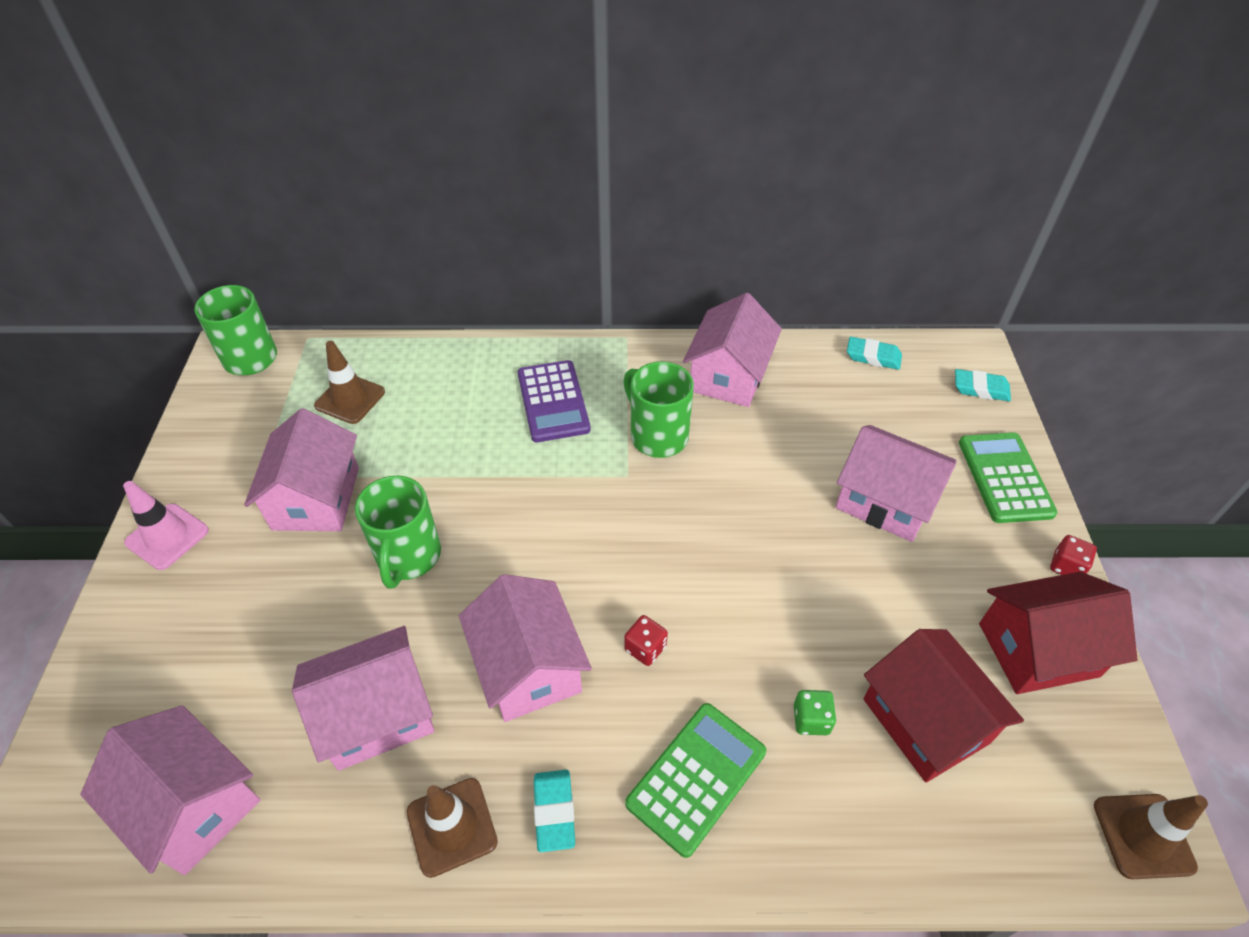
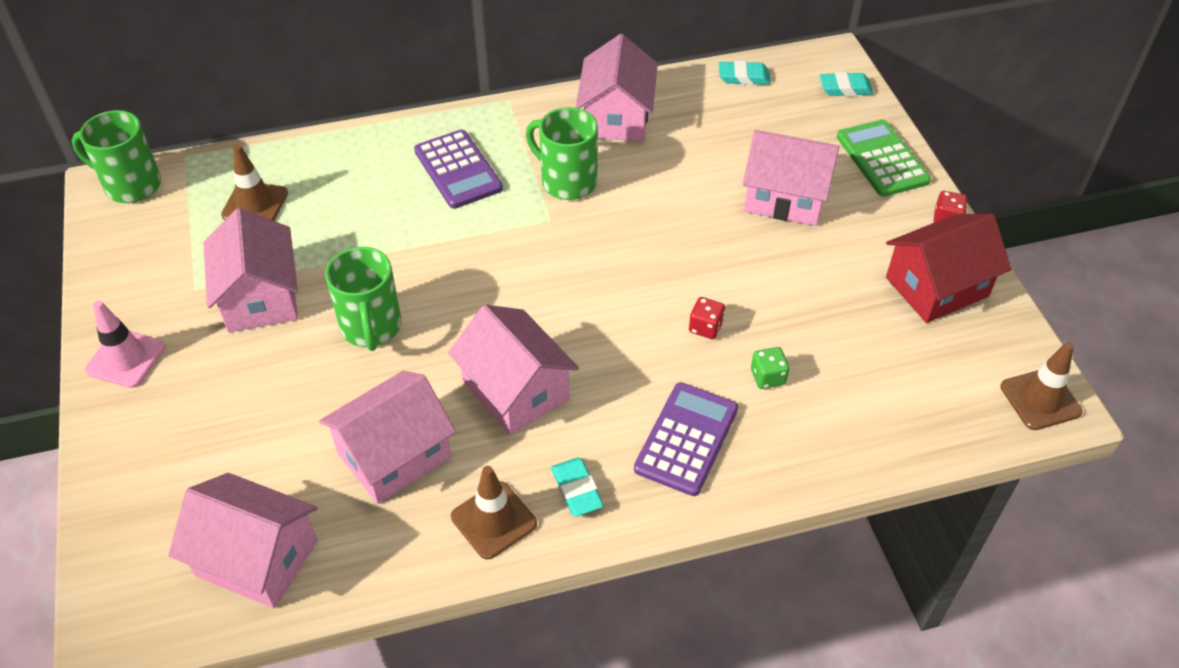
camera: 15 degrees left, 0 degrees up
red dice [624,615,668,666] -> red dice moved to [689,297,725,339]
green calculator [625,703,766,858] -> purple calculator [634,382,738,496]
red house [863,629,1024,782] -> none

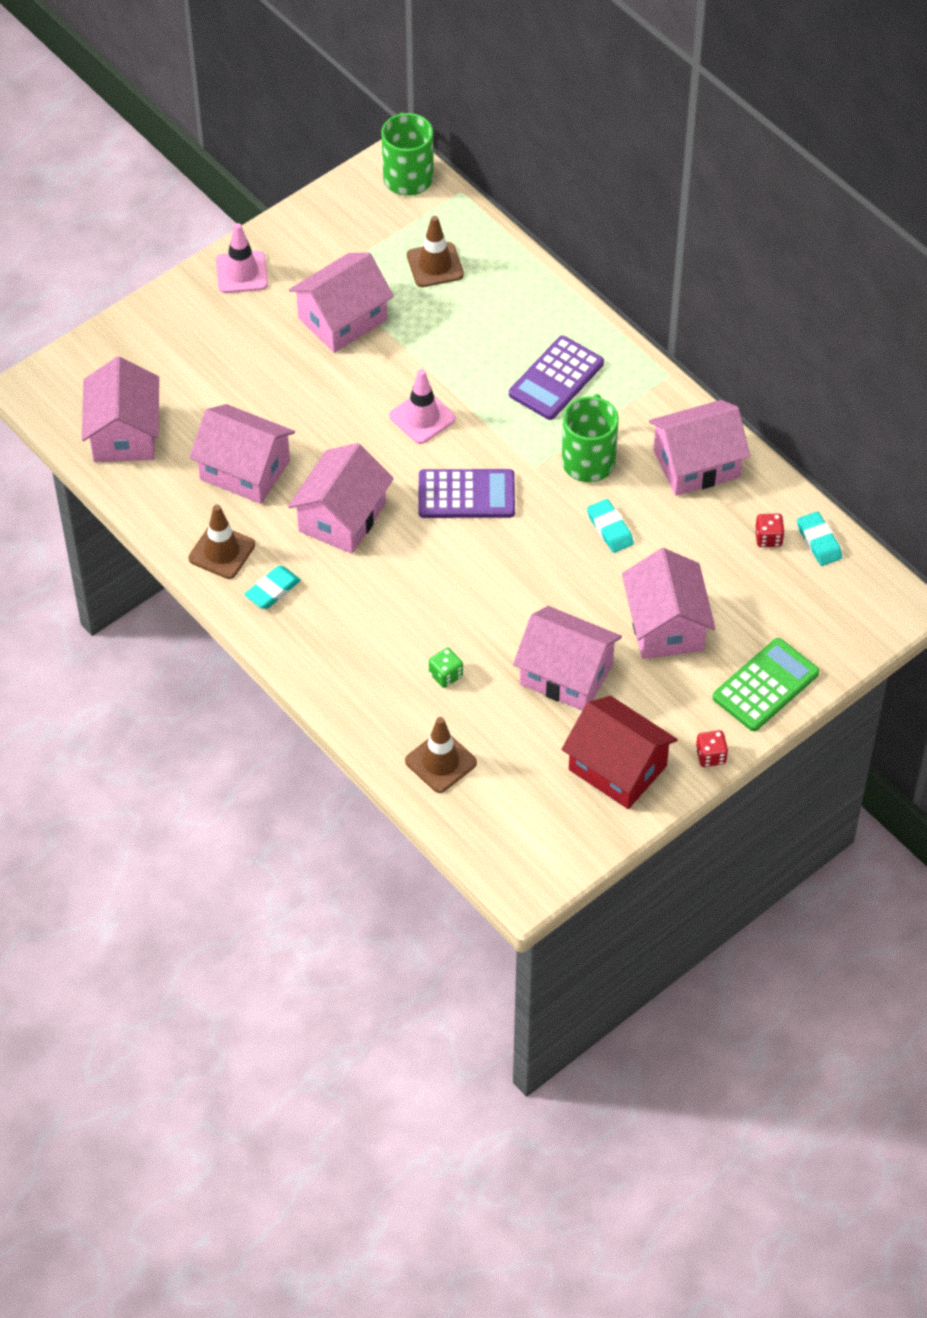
camera: 65 degrees right, 5 degrees up
green mug [325,247,401,351] -> none
purple calculator [634,382,738,496] -> purple calculator moved to [418,469,515,518]
red dice [689,297,725,339] -> red dice moved to [755,514,785,547]
turquoise eraser [820,72,873,96] -> turquoise eraser moved to [587,499,634,553]
brown traffic cone [1000,342,1083,430] -> brown traffic cone moved to [405,717,477,793]
none -> pink traffic cone [389,369,456,444]
none -> pink house [513,606,622,711]

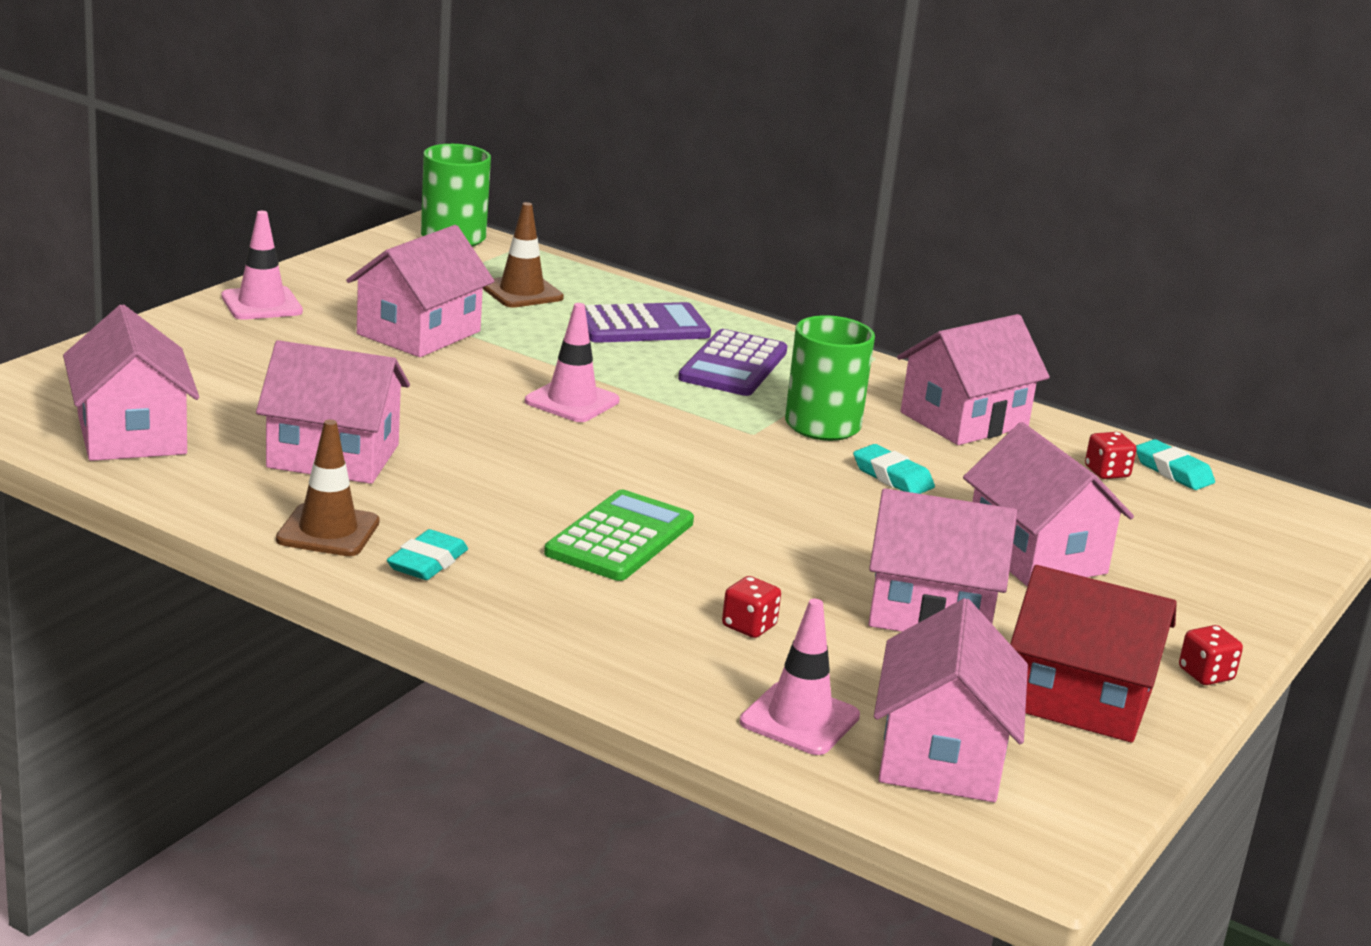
camera: 20 degrees left, 30 degrees down
pink house [288,443,394,554] -> pink house moved to [874,598,1028,802]
brown traffic cone [405,717,477,793] -> pink traffic cone [740,599,860,755]
purple calculator [418,469,515,518] -> purple calculator moved to [585,302,711,343]
green dice [429,648,463,688] -> red dice [722,576,781,638]
green calculator [713,638,819,731] -> green calculator moved to [544,490,694,581]

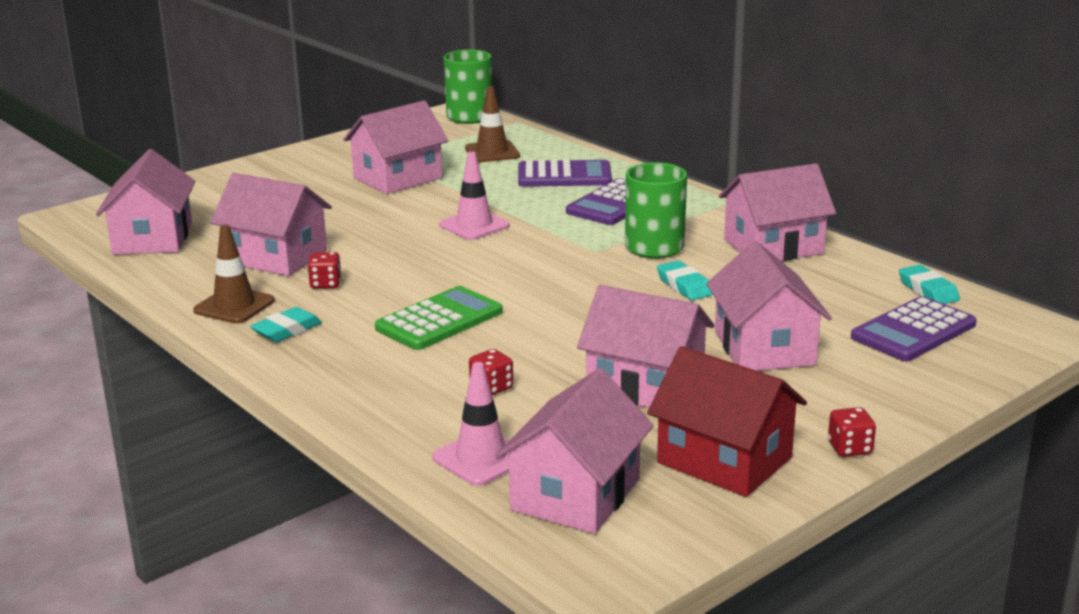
camera: 20 degrees right, 0 degrees up
pink traffic cone [222,211,303,320] -> none
red dice [1085,432,1137,479] -> red dice moved to [308,252,341,289]
none -> purple calculator [851,296,977,361]

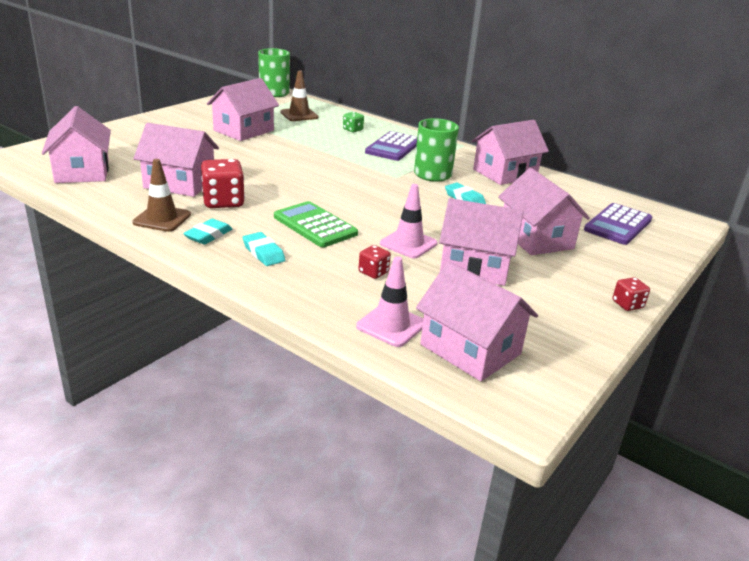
camera: 15 degrees left, 5 degrees up
red dice [308,252,341,289] -> red dice [201,159,245,208], size x1.87
green calculator [375,286,503,350] -> green calculator turned 75 degrees counterclockwise [274,201,358,247]
pink traffic cone [439,152,510,240] -> pink traffic cone moved to [380,184,438,258]
pink house [495,368,654,534] -> pink house turned 60 degrees counterclockwise [416,261,538,381]
purple calculator [518,160,612,187] -> green dice [343,112,364,132]
red house [647,346,807,497] -> none
turquoise eraser [899,265,960,304] -> turquoise eraser moved to [242,232,285,266]

